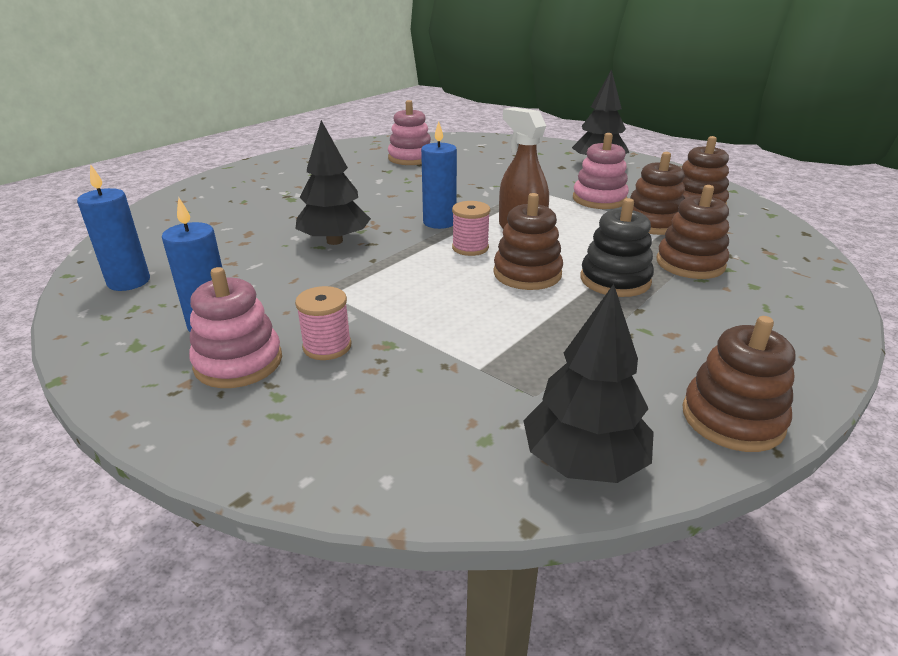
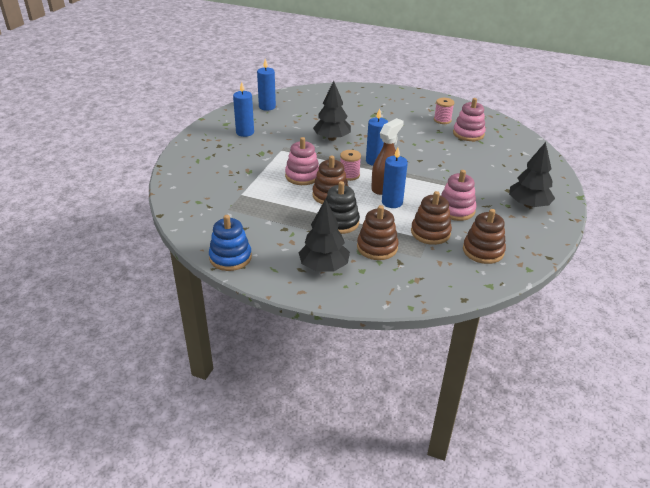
camera: 70 degrees right, 5 degrees up
pink stacking toy [189,267,282,388] -> pink stacking toy moved to [285,137,319,185]
pink spool [295,286,351,360] -> pink spool moved to [434,98,454,124]
black tree [523,284,654,483] -> black tree moved to [299,199,350,271]
brown stacking toy [683,316,796,452] -> blue stacking toy [209,215,252,271]
none -> blue candle [382,147,408,208]

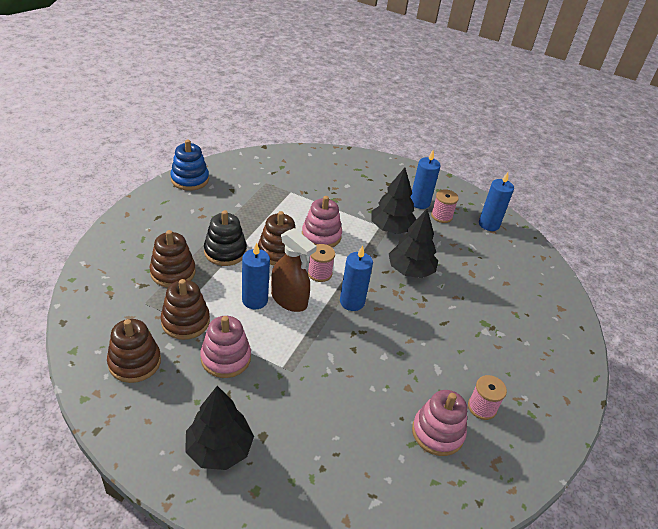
camera: 90 degrees right, 5 degrees up
black tree [299,199,350,271] -> black tree moved to [371,168,417,234]
none -> pink spool [431,189,459,223]

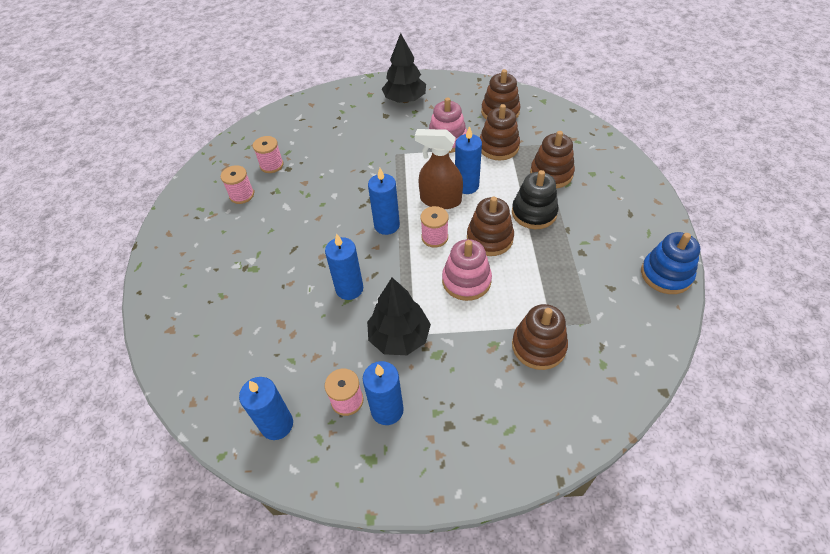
camera: 160 degrees right, 10 degrees up
black tree [389,209,438,278] -> blue candle [325,234,363,300]
pink stacking toy [412,390,467,456] -> pink spool [253,136,284,173]
none -> brown stacking toy [512,304,568,370]

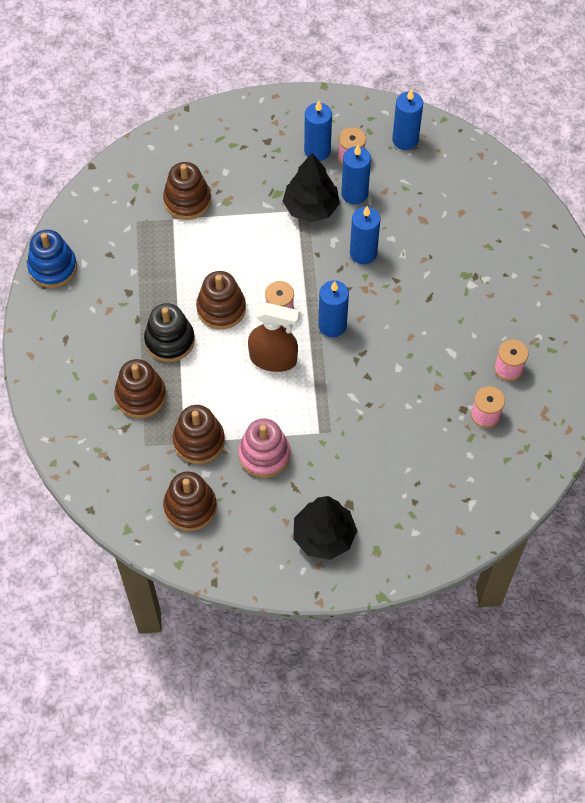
camera: 175 degrees right, 10 degrees up
pink stacking toy [442,239,492,301] -> none
blue candle [455,126,482,194] -> blue candle moved to [341,145,371,205]

